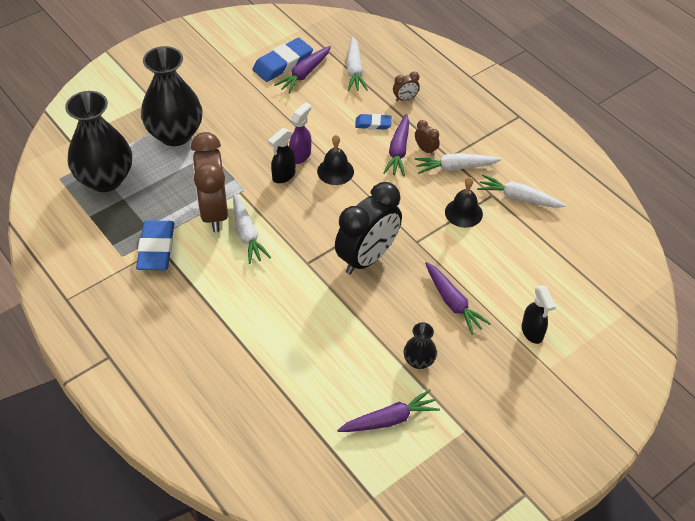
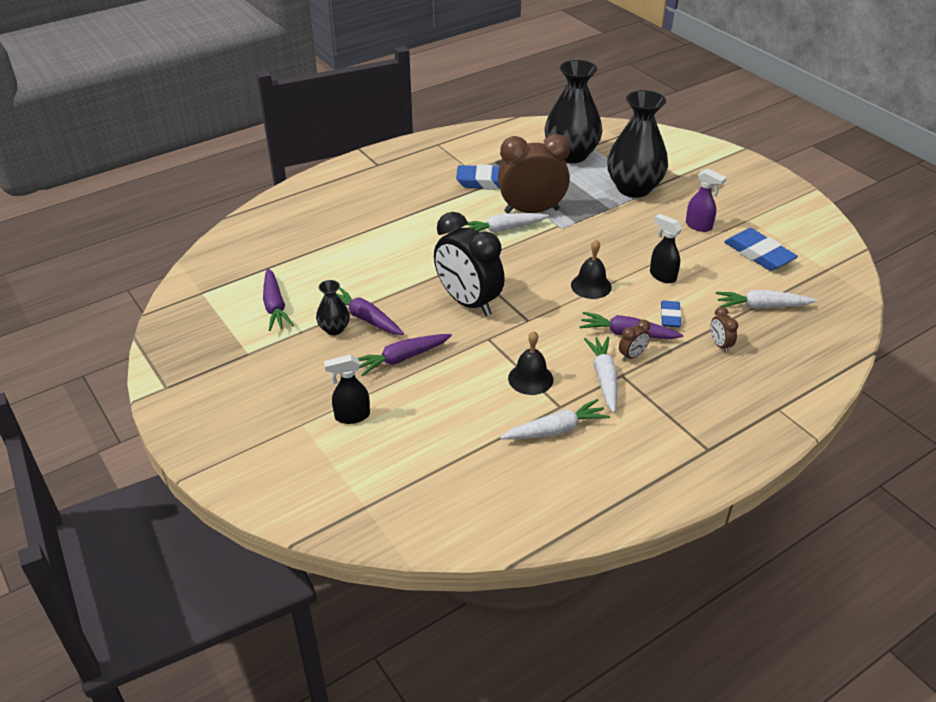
camera: 95 degrees right, 10 degrees down
black spray bottle [268,128,296,183] -> black spray bottle moved to [650,214,682,283]
purple carrot [274,46,331,94] -> purple carrot moved to [336,287,404,335]
purple spray bottle [289,102,311,164] -> purple spray bottle moved to [686,168,727,232]
white carrot [477,174,566,208] -> white carrot turned 45 degrees clockwise [500,399,610,440]

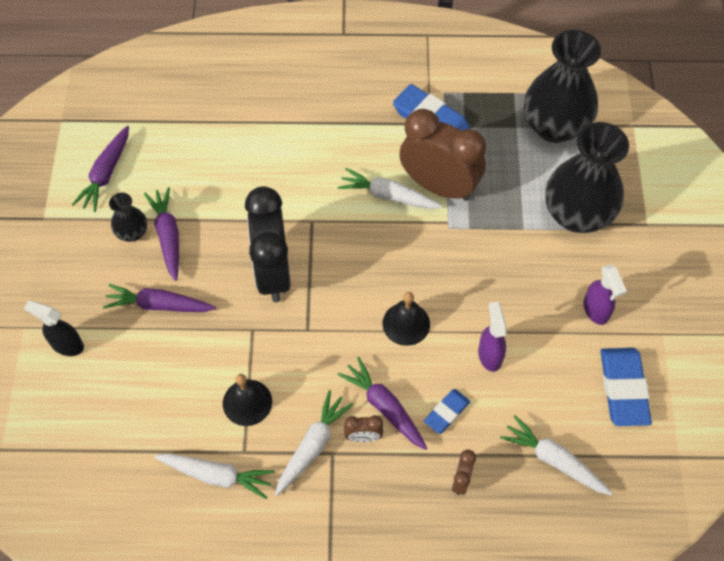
camera: 35 degrees right, 20 degrees up
black spray bottle [650,214,682,283] -> purple spray bottle [478,302,507,372]

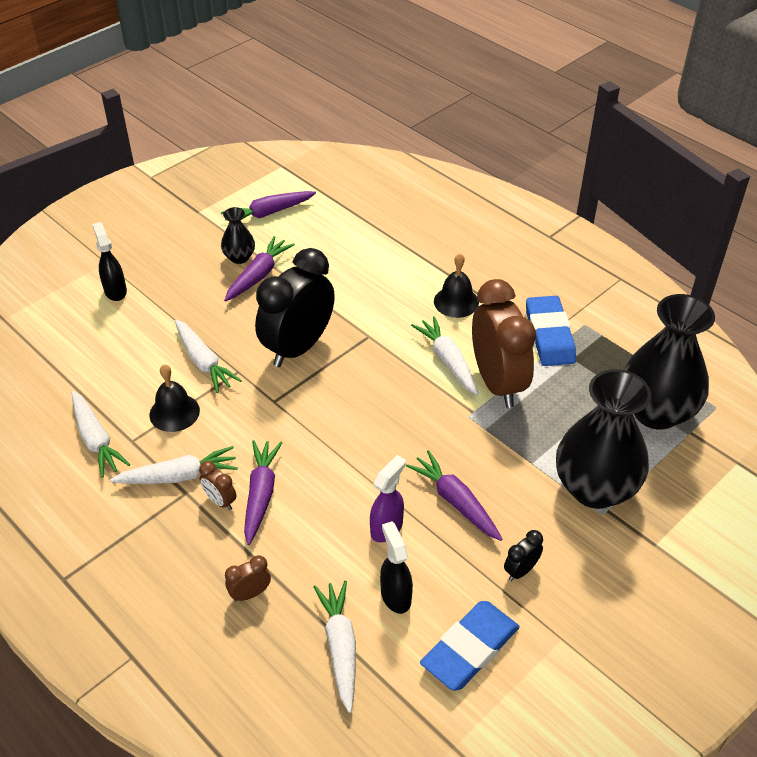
camera: 45 degrees right, 15 degrees down
purple carrot [103,284,216,312] -> purple carrot moved to [406,450,502,541]
black bell [383,292,430,346] -> black bell moved to [434,253,479,318]
blue eraser [424,389,470,434] -> none
purple spray bottle [584,264,627,325] -> black clock [504,530,543,581]
none -> white carrot [175,319,242,393]
none -> black spray bottle [380,522,413,614]

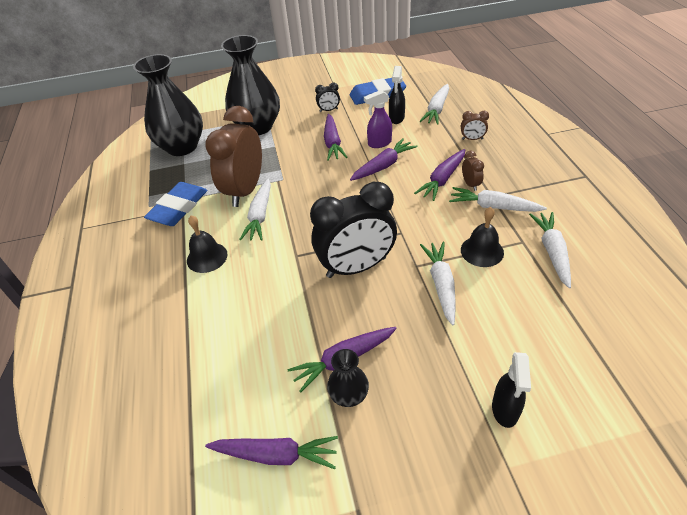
camera: 145 degrees left, 0 degrees up
none -> purple carrot [350,138,418,181]

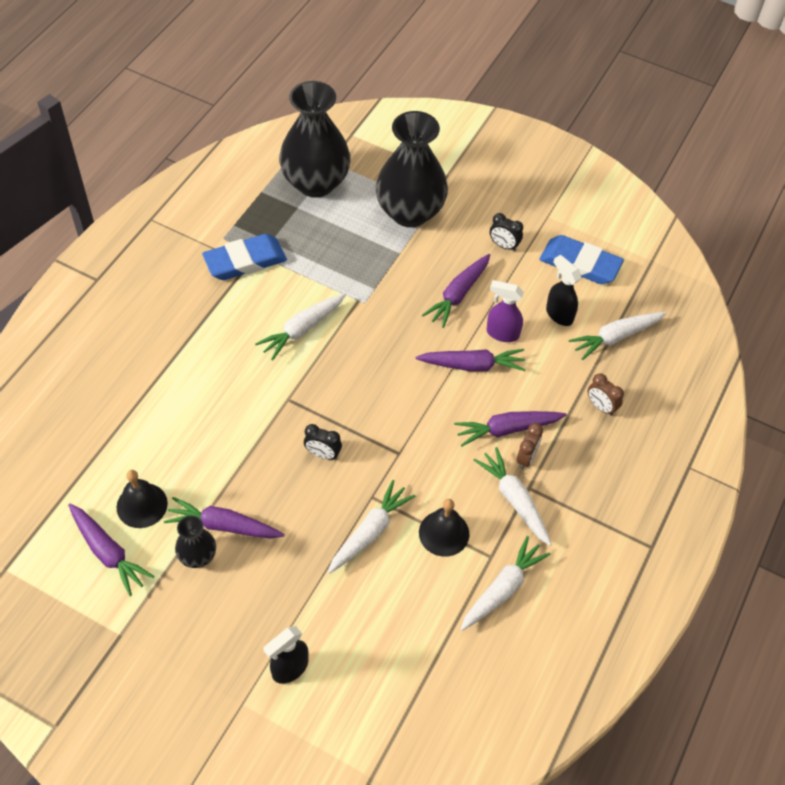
camera: 35 degrees right, 10 degrees up
black bell [187,215,228,273] -> black bell moved to [117,470,168,528]
brown clock [205,106,262,207] -> none
black clock [310,182,397,278] -> black clock [304,424,342,460], size x0.41
black spray bottle [389,66,405,124] -> black spray bottle turned 90 degrees clockwise [546,255,582,326]

